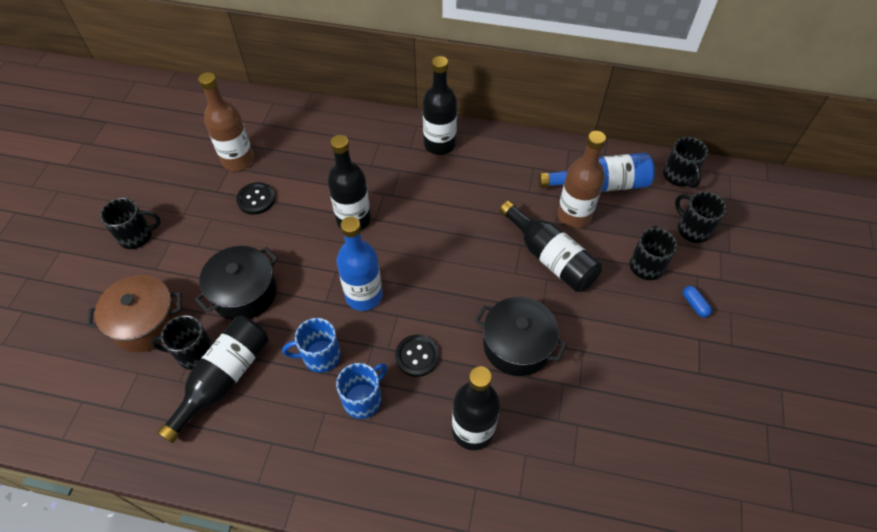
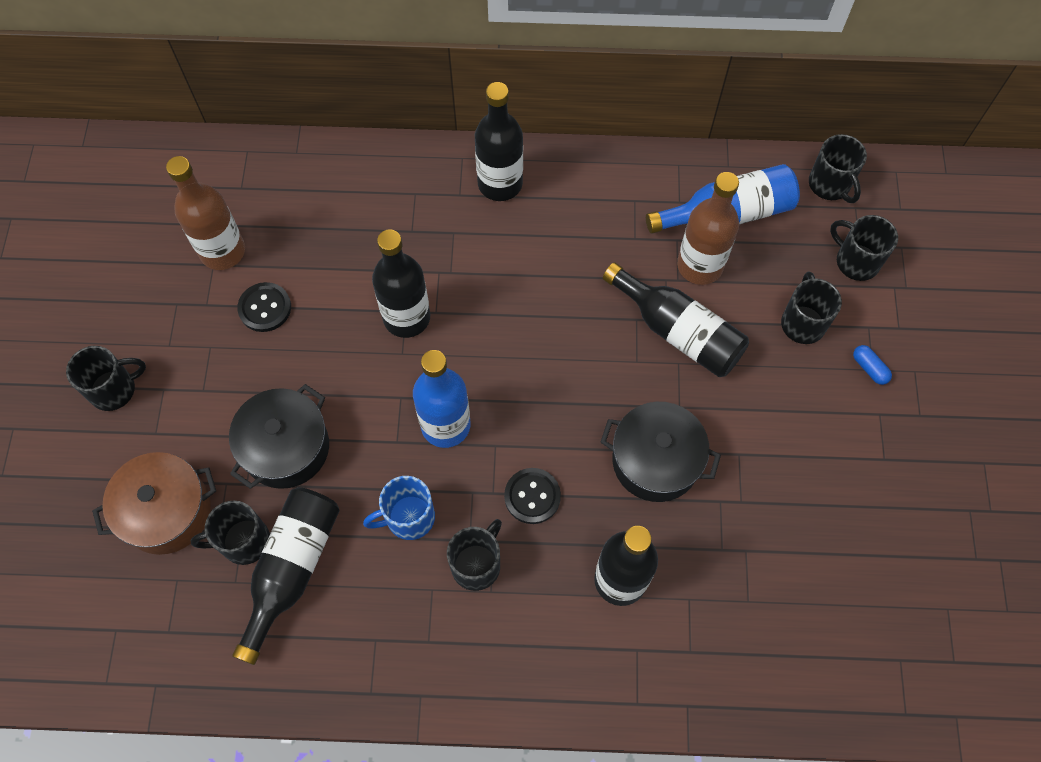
camera: 10 degrees left, 10 degrees up
blue mug [336,363,387,419] -> black mug [447,519,502,591]

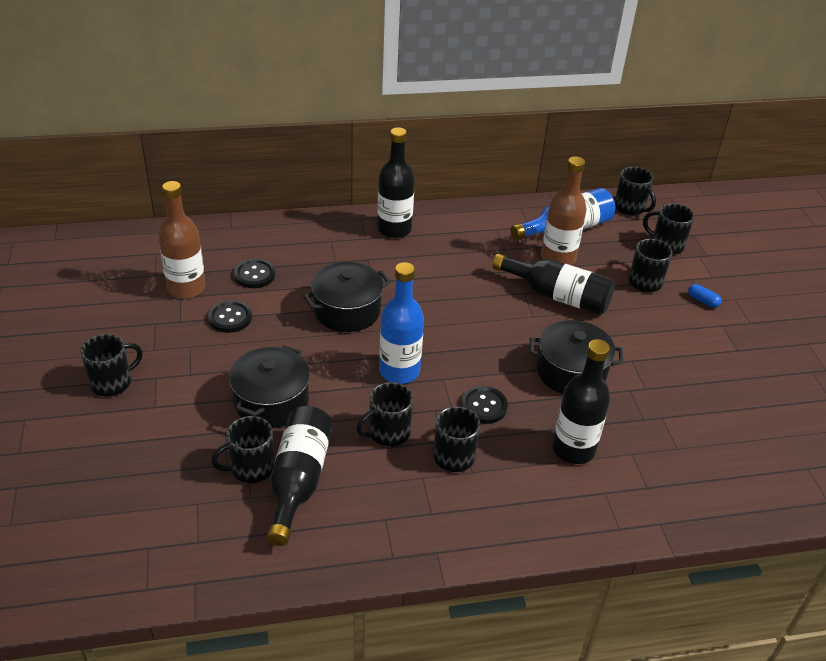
camera: 15 degrees left, 25 degrees down
brown pot [92,452,216,555] -> none
blue mug [363,476,435,540] -> black mug [357,382,413,447]
black bottle [372,229,430,338] -> black pot [303,262,391,332]
none -> black button [234,259,275,288]

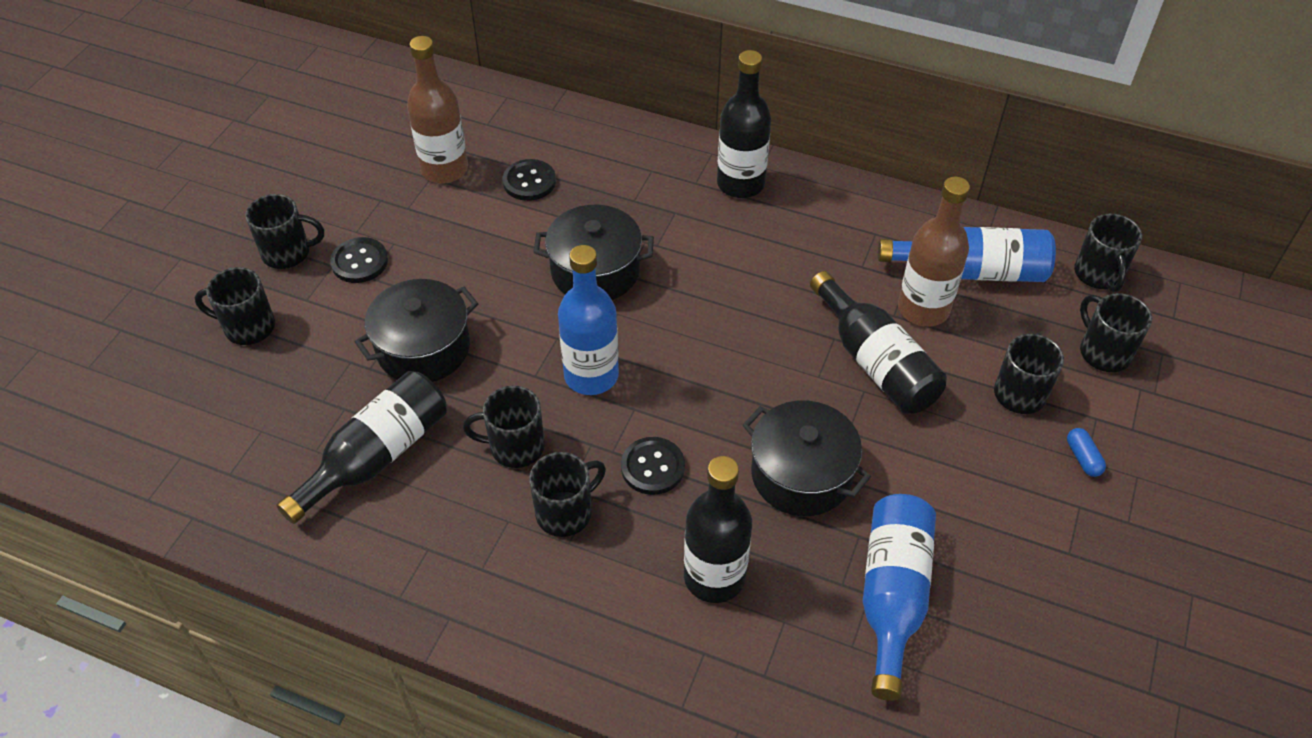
camera: 35 degrees right, 10 degrees up
black button [208,300,252,333] -> black button moved to [330,237,388,283]
black mug [211,416,275,483] -> black mug moved to [194,267,275,345]
none -> blue bottle [863,494,936,701]

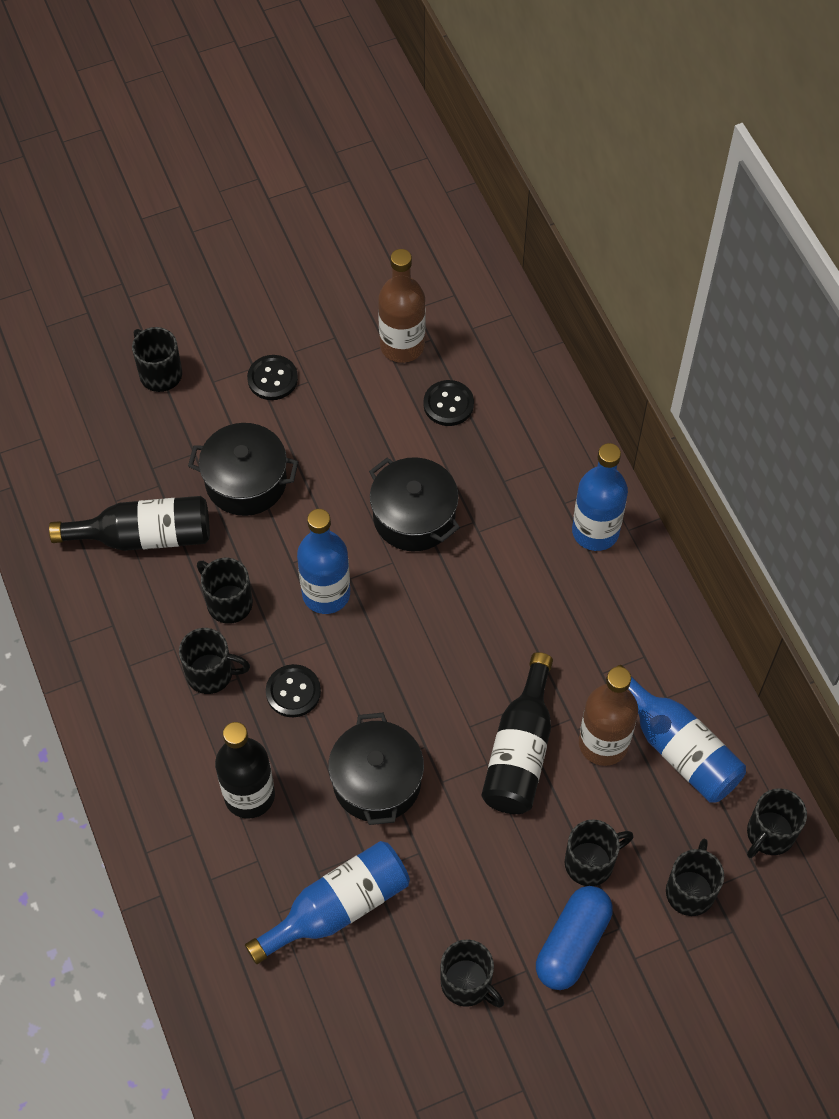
camera: 45 degrees right, 10 degrees up
black mug [245,194,324,269] -> black mug moved to [441,939,504,1008]
black bottle [717,50,771,198] -> blue bottle [572,443,628,551]
blue capsule [1067,428,1106,477] -> blue capsule [536,886,613,990], size x2.21

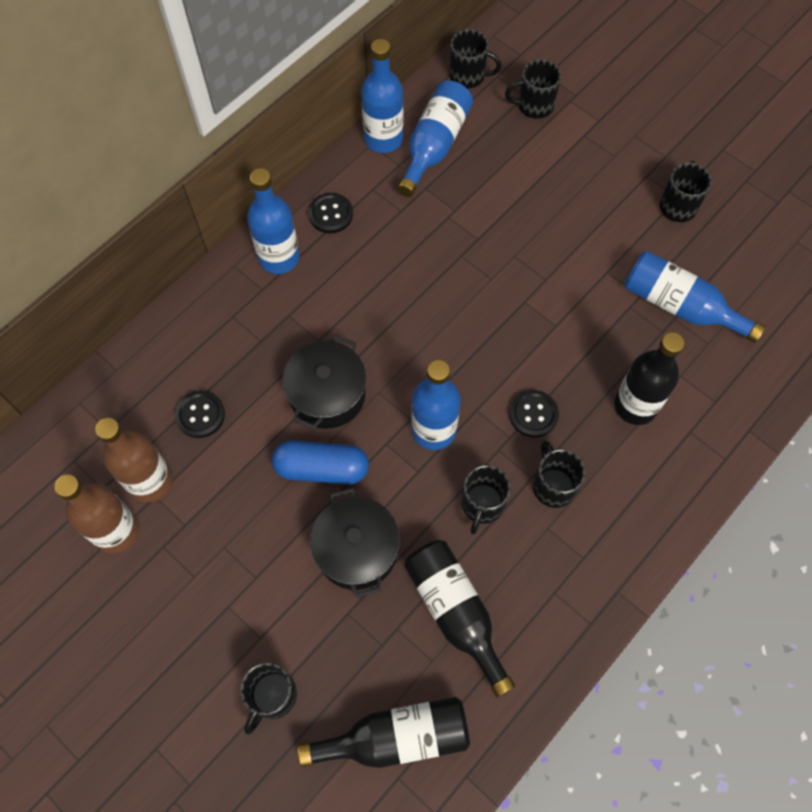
camera: 115 degrees left, 5 degrees up
black button [247,355,298,400] -> black button moved to [308,193,353,233]
black pot [328,712,424,825] -> none
black bottle [481,652,553,814] -> black bottle moved to [297,697,470,768]
blue capsule [536,886,613,990] -> blue capsule moved to [272,440,369,485]
black mug [565,819,633,886] -> none
brown bottle [579,667,638,766] -> brown bottle moved to [55,474,139,553]
none -> blue bottle [361,39,403,153]

